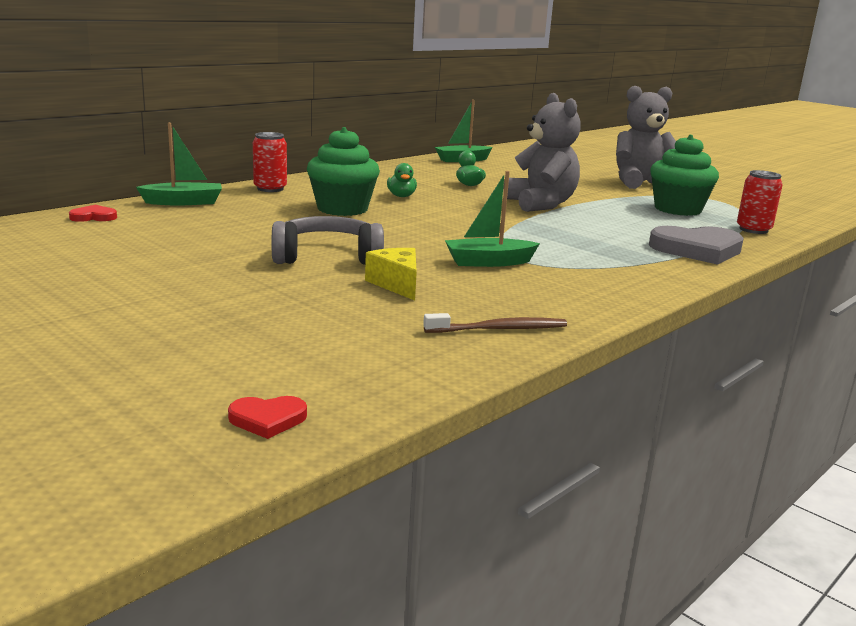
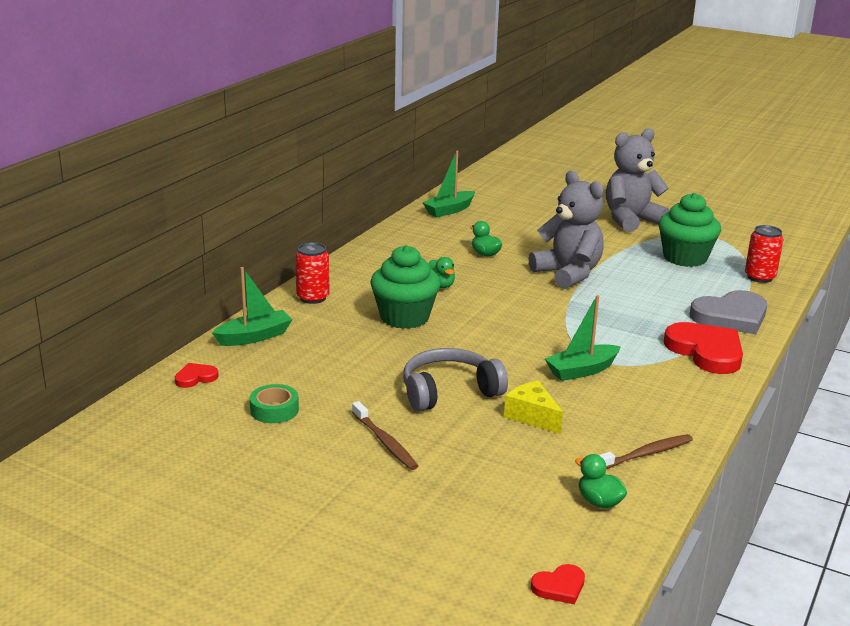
camera: 15 degrees left, 5 degrees up
none -> green tape [250,384,299,423]
none -> brown toothbrush [352,401,418,470]
none -> green duck [575,454,627,508]
none -> red heart [664,322,743,374]

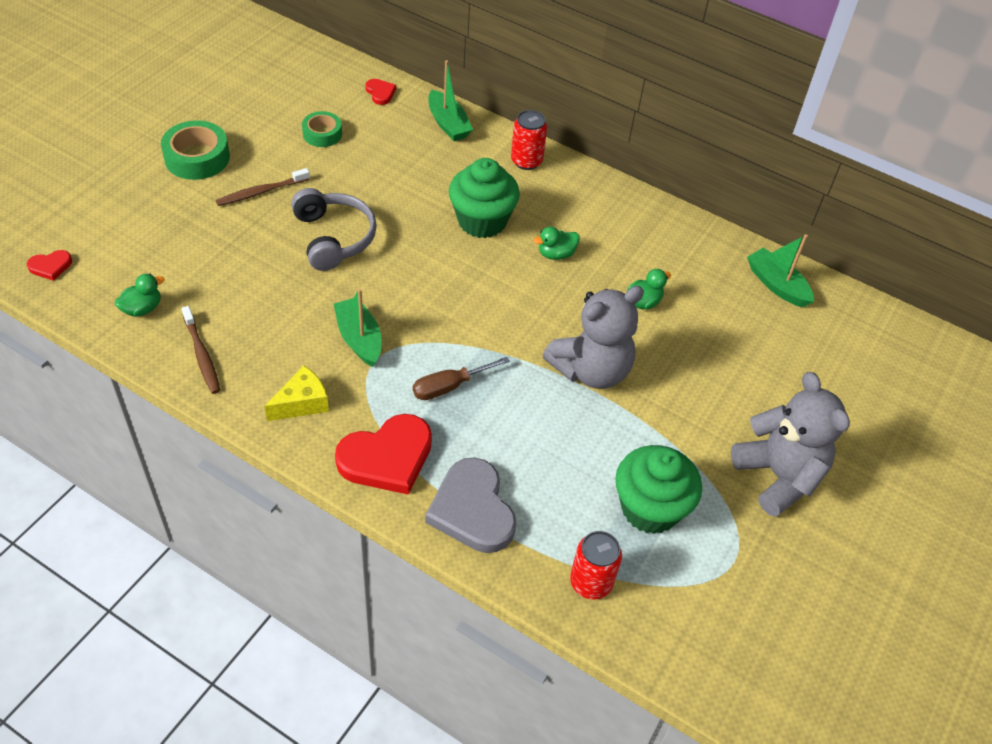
camera: 90 degrees right, 25 degrees up
yellow cheese [504,381,563,434] -> yellow cheese moved to [264,366,329,421]
red heart [531,564,585,604] -> red heart turned 90 degrees counterclockwise [27,250,72,281]
none -> green tape [161,120,230,180]
none -> brown screwdriver [413,357,510,400]

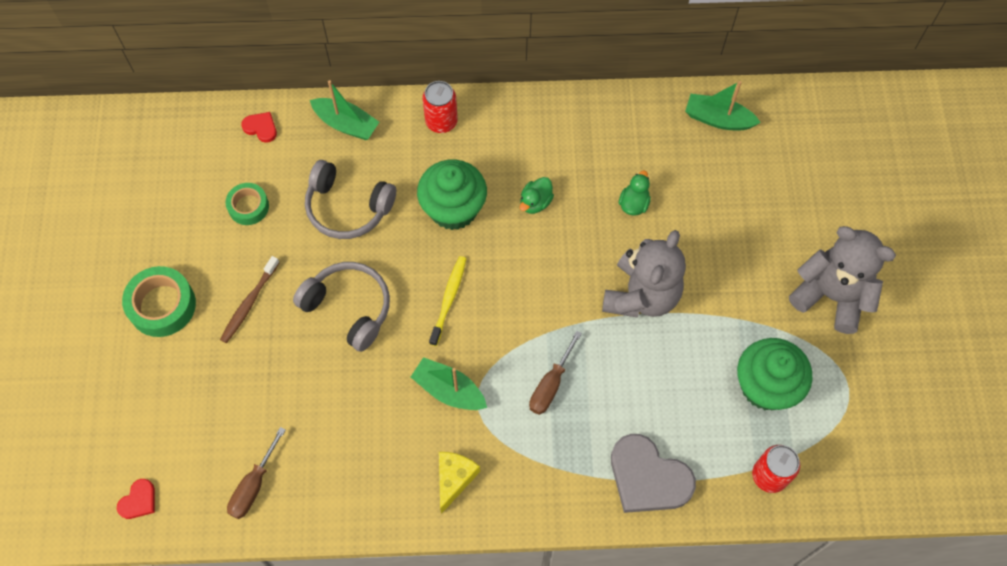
camera: 30 degrees left, 15 degrees up
green duck [115,274,165,317] -> brown screwdriver [227,427,286,519]
brown toothbrush [182,306,220,394] -> none
red heart [335,414,432,495] -> none
none -> grey headphones [305,160,396,239]
none -> yellow toothbrush [429,256,466,346]

